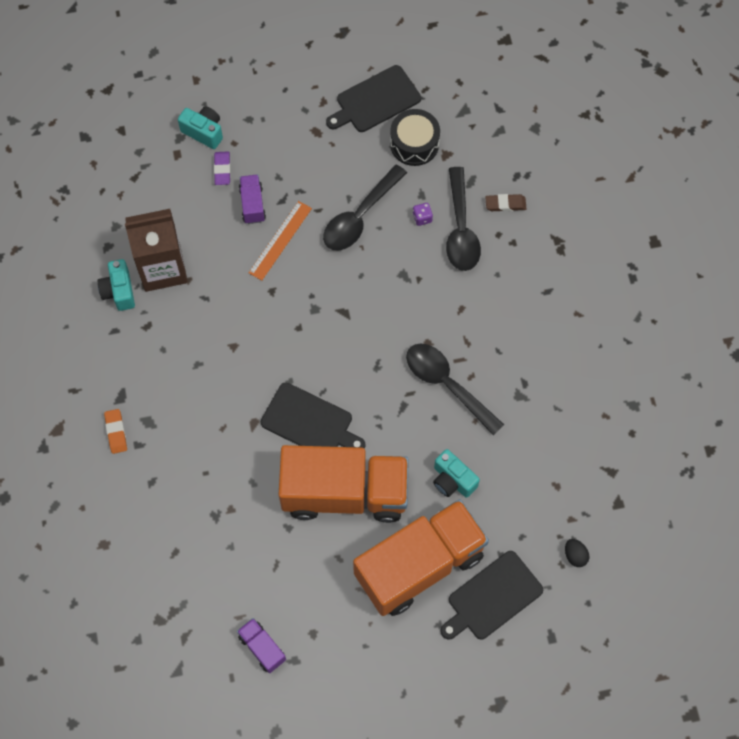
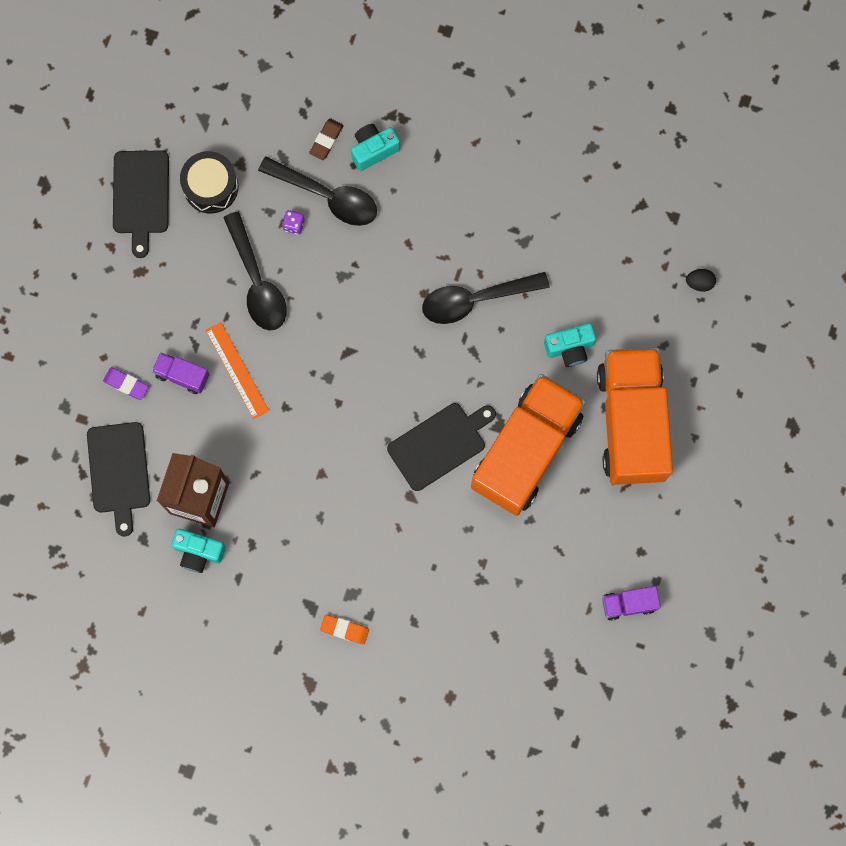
camera: 60 degrees left, 10 degrees up
turquoise camera [178,106,223,149] -> turquoise camera moved to [351,124,400,171]
black cutting board [440,551,543,640] -> black cutting board moved to [87,422,150,536]

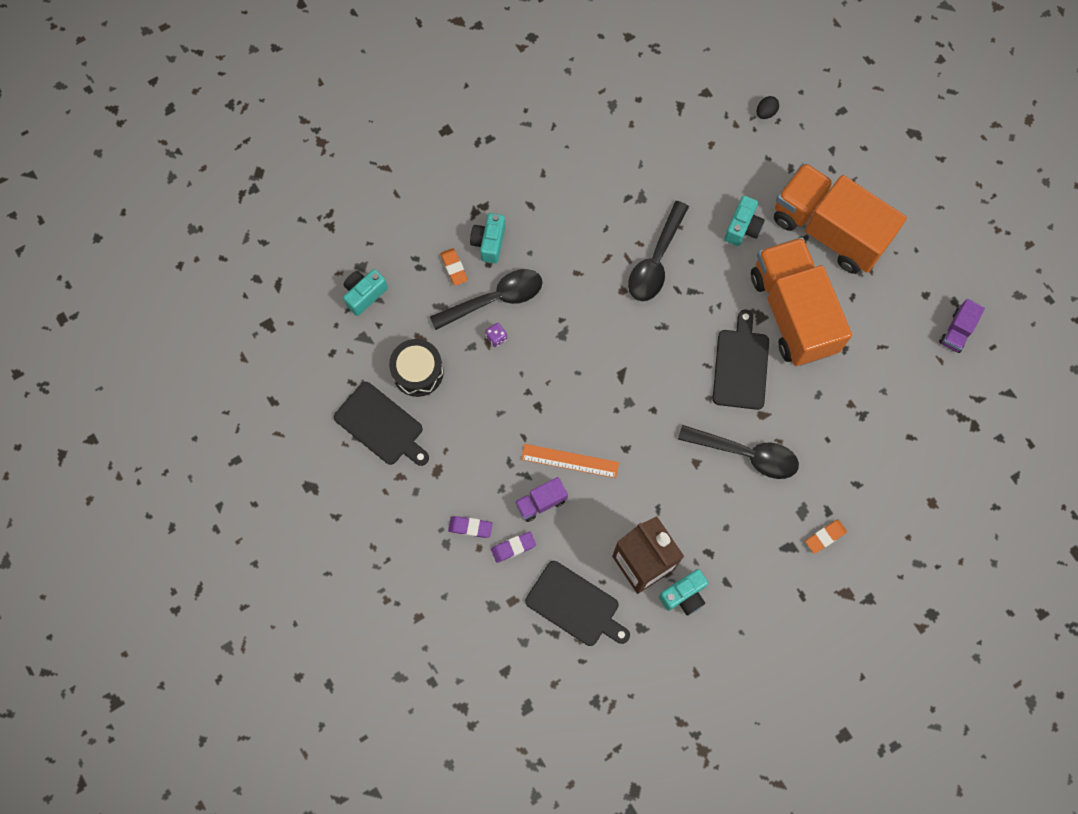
camera: 50 degrees left, 5 degrees down
black spoon [223,211,287,331] -> black spoon moved to [678,425,799,479]
brown eraser [309,118,344,160] -> orange eraser [440,248,468,286]
none -> turquoise camera [343,269,388,316]
none -> purple eraser [448,516,493,538]

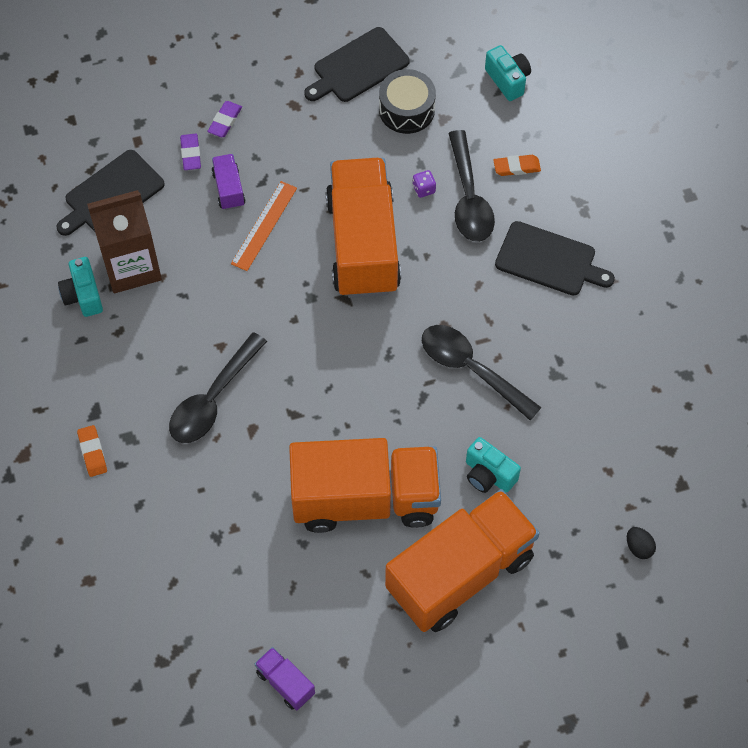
camera: 105 degrees right, 10 degrees down
turquoise camera [470,213,505,263] -> none
black cutting board [713,309,769,410] -> black cutting board moved to [495,221,615,296]
none -> orange truck [326,158,401,298]

